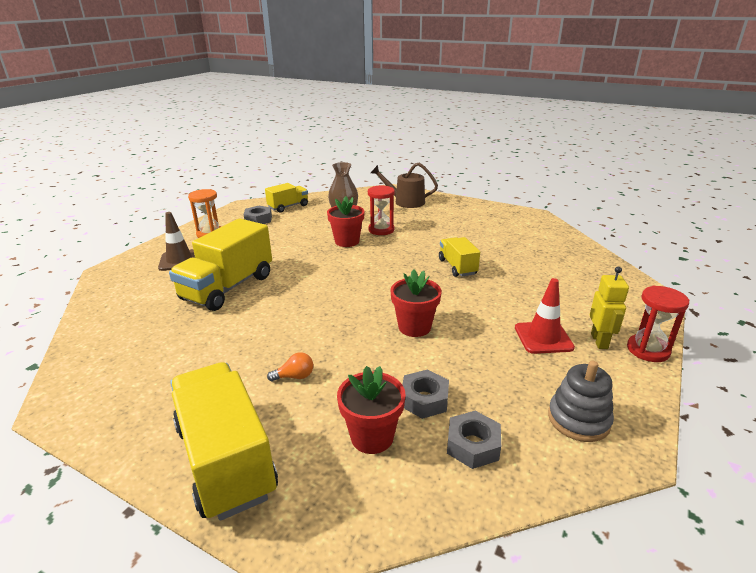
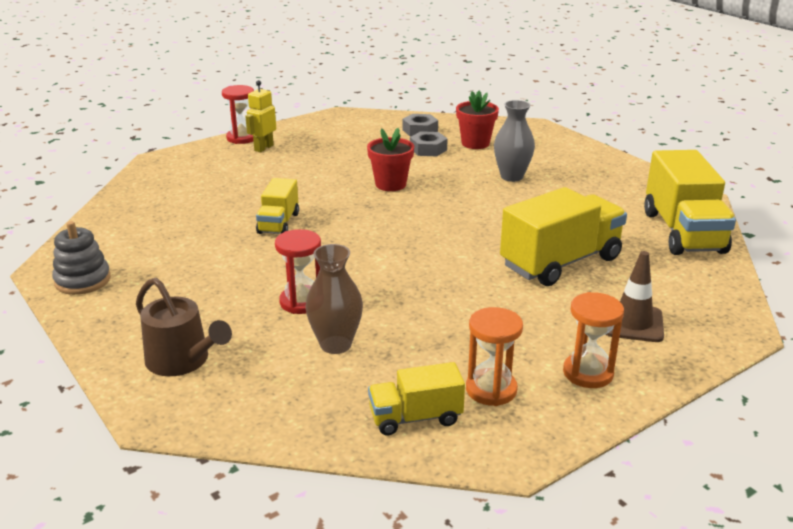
camera: 155 degrees left, 0 degrees up
yellow truck [170,362,278,521] -> yellow truck moved to [644,150,736,255]
grey nut [244,206,272,224] -> orange hourglass [466,307,523,406]
orange light bulb [267,352,313,382] -> grey vase [494,100,535,182]
red flower pot [327,196,365,247] -> none
red traffic cone [515,278,575,354] -> none
grey stacking toy [548,361,614,442] -> grey stacking toy moved to [52,221,111,295]

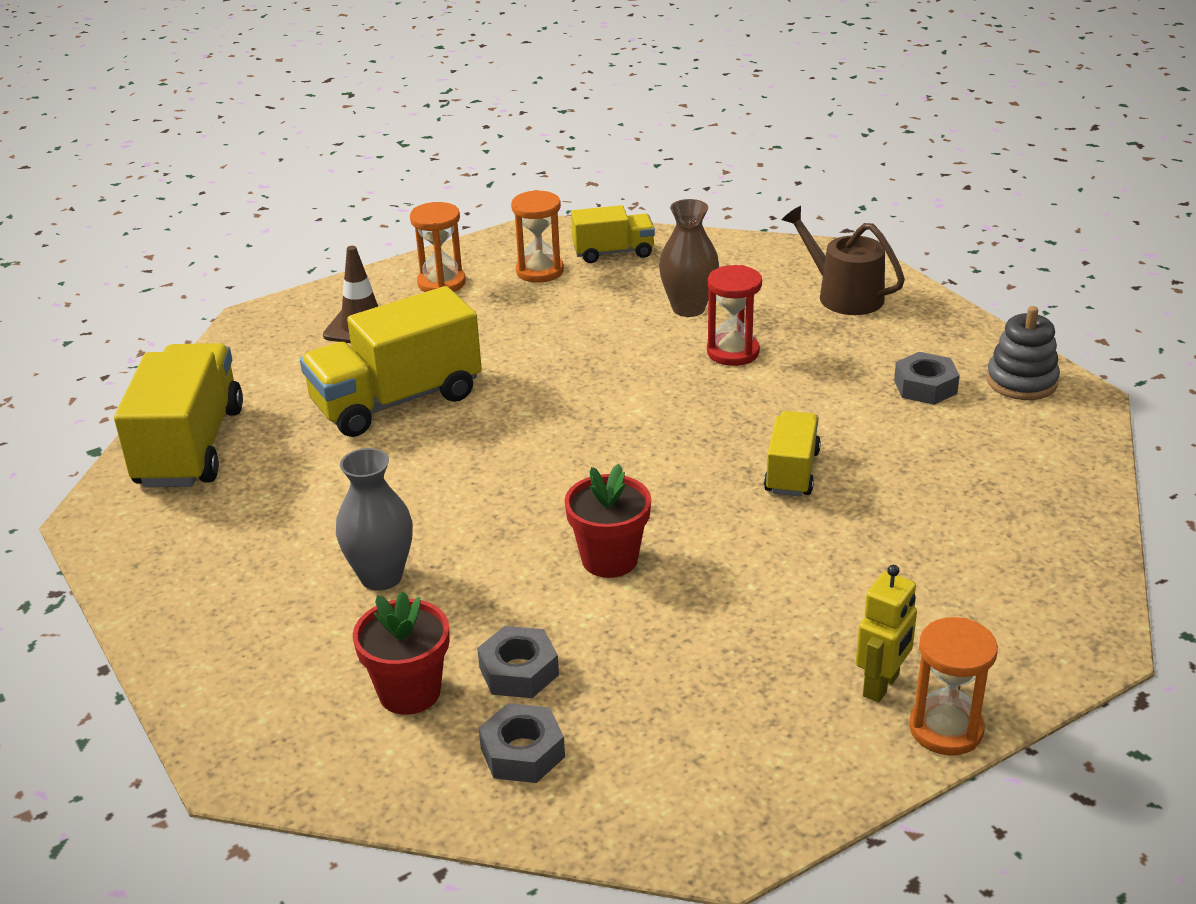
camera: 175 degrees left, 5 degrees up
red hourglass [222,85,254,144] -> orange hourglass [909,617,998,755]
none -> grey nut [894,352,960,405]

